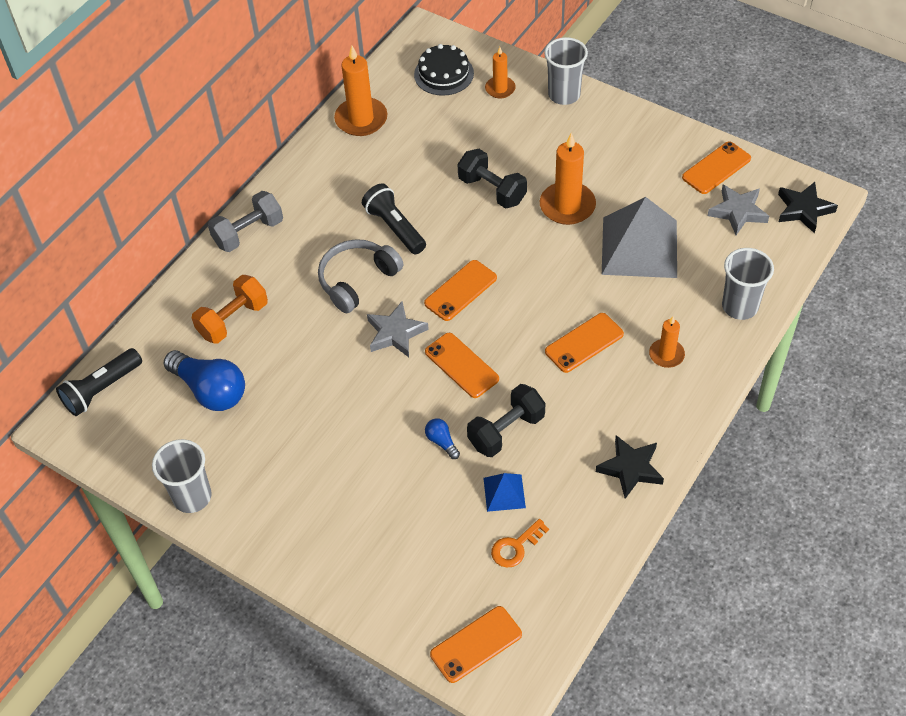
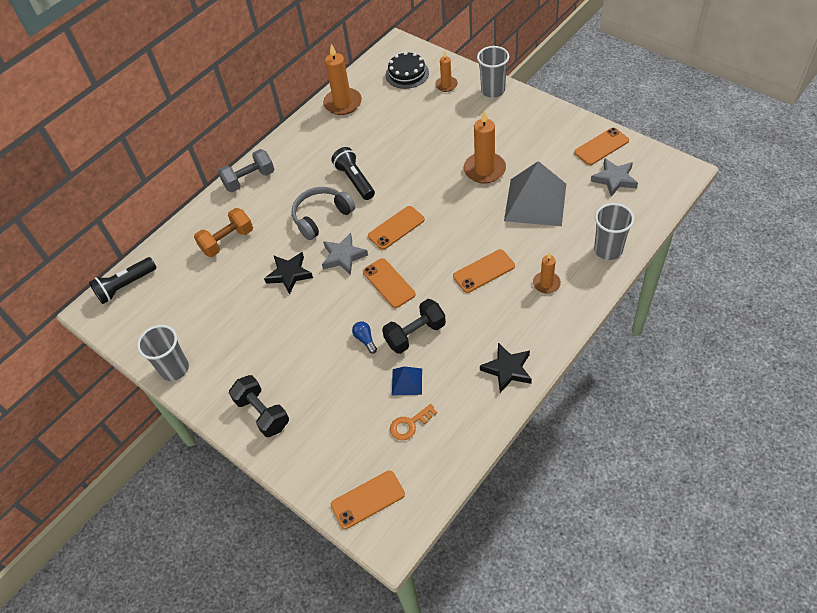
camera: 10 degrees right, 0 degrees up
blue light bulb [164,350,245,411] -> none
black dumbbell [457,149,527,209] -> black dumbbell moved to [229,375,289,437]
black star [778,182,838,234] -> black star moved to [264,252,313,295]

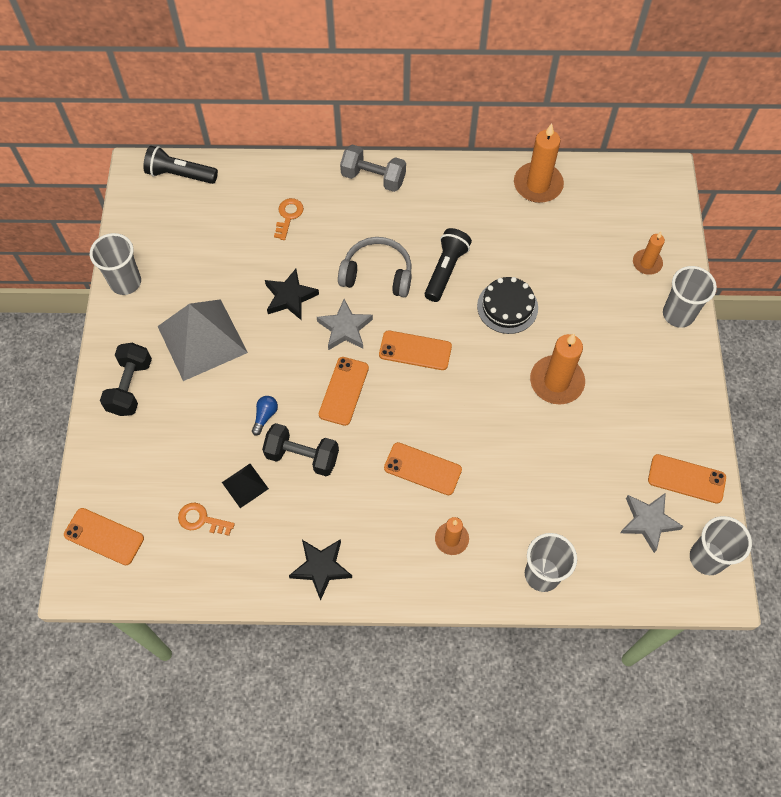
camera: 45 degrees right, 10 degrees up
orange dumbbell [194,208,253,257] -> orange key [274,198,304,240]
black cake [386,52,429,89] -> black cake moved to [477,277,538,334]
blue pyramid [392,366,422,395] -> black pyramid [222,464,269,508]
grey pyramid [504,161,566,226] -> grey pyramid moved to [158,299,248,381]
none -> grey cup [690,516,752,575]

